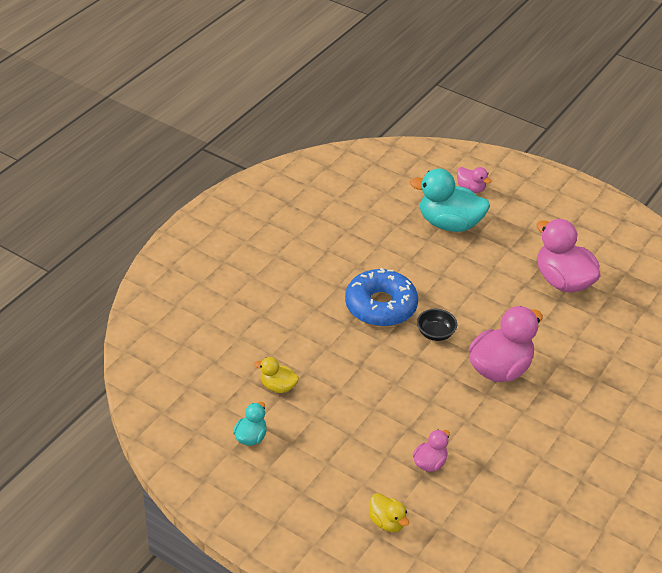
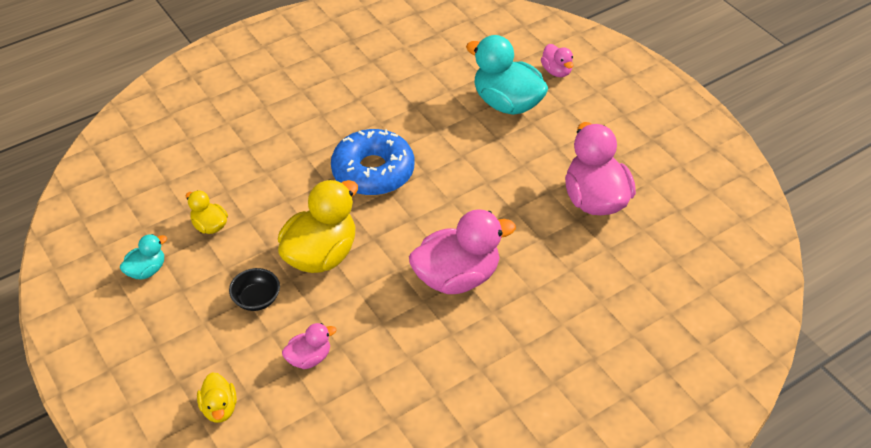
camera: 25 degrees right, 5 degrees up
black bowl [417,309,457,341] -> black bowl moved to [229,268,280,311]
none -> yellow duck [278,179,358,273]

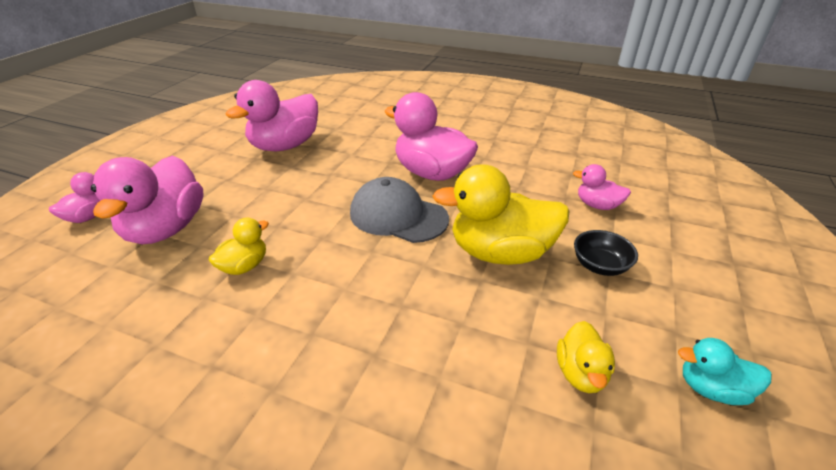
camera: 125 degrees left, 10 degrees down
yellow duck [197,372,237,423] -> yellow duck moved to [209,218,269,275]
blue donut [331,129,414,196] -> none
turquoise duck [466,35,548,115] -> pink duck [91,155,204,244]
none -> grey cap [350,177,449,243]

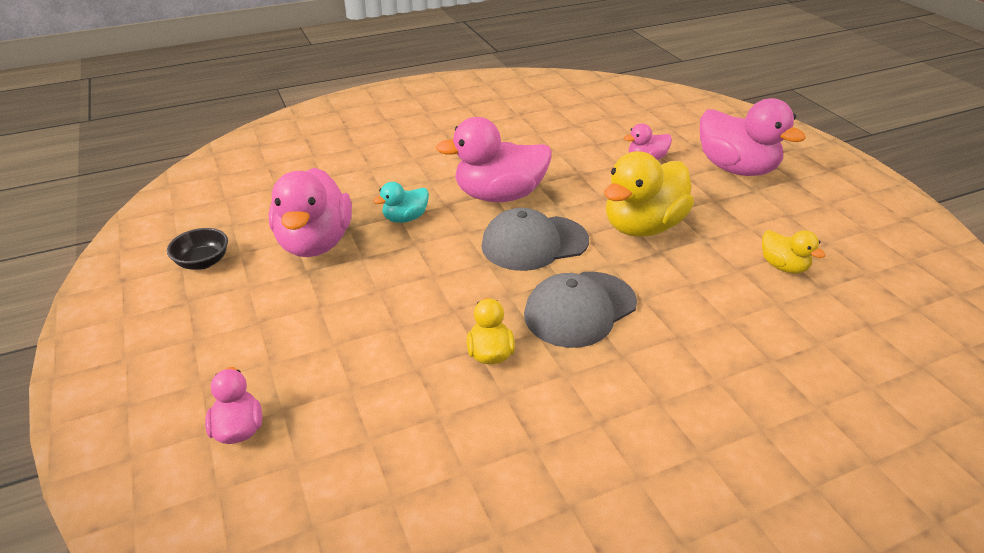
camera: 45 degrees left, 0 degrees up
pink duck [91,155,204,244] -> pink duck moved to [700,98,806,176]
black bowl [574,230,638,276] -> black bowl moved to [167,228,228,269]
turquoise duck [678,338,772,405] -> turquoise duck moved to [373,182,429,223]
none -> grey cap [524,272,637,348]

